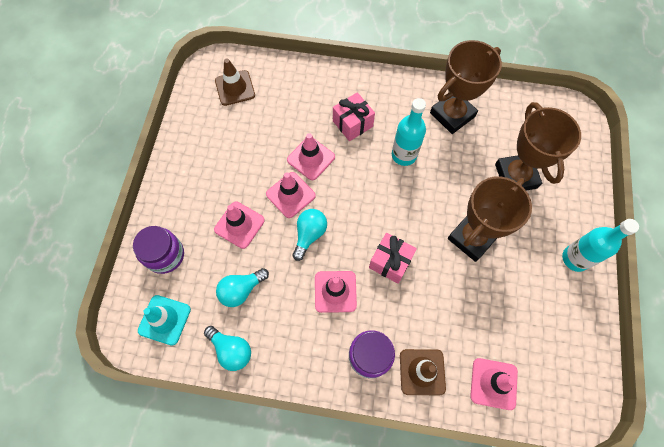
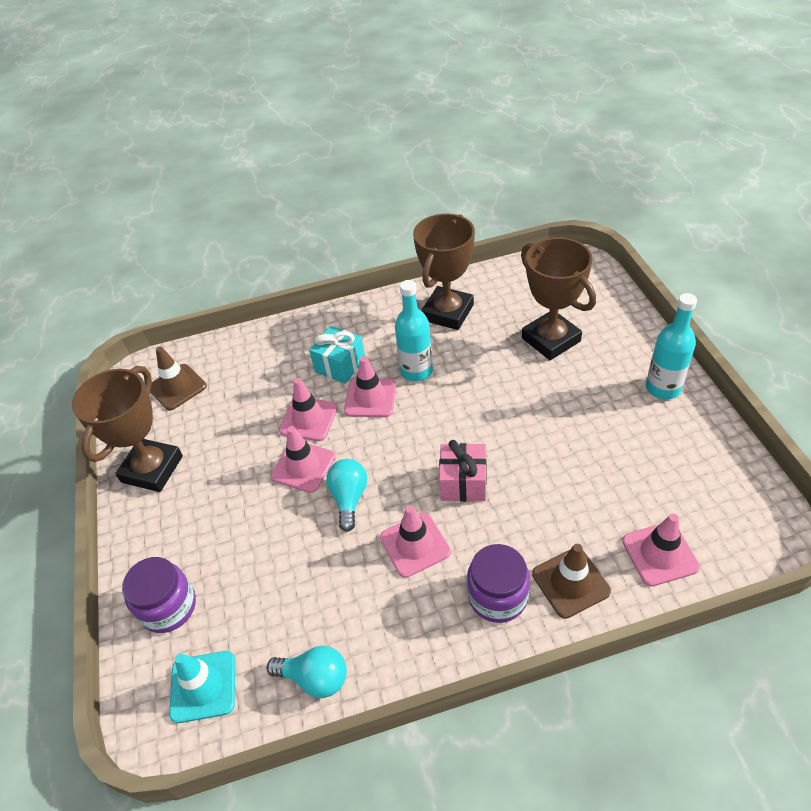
camera: 20 degrees left, 20 degrees down
pink traffic cone [214,202,265,249] -> pink traffic cone moved to [344,356,396,417]
turquoise light bulb [216,268,269,307] -> none
pink gift [333,92,375,141] -> turquoise gift [309,326,365,384]
brown trophy [448,176,532,262] -> brown trophy moved to [72,366,183,492]

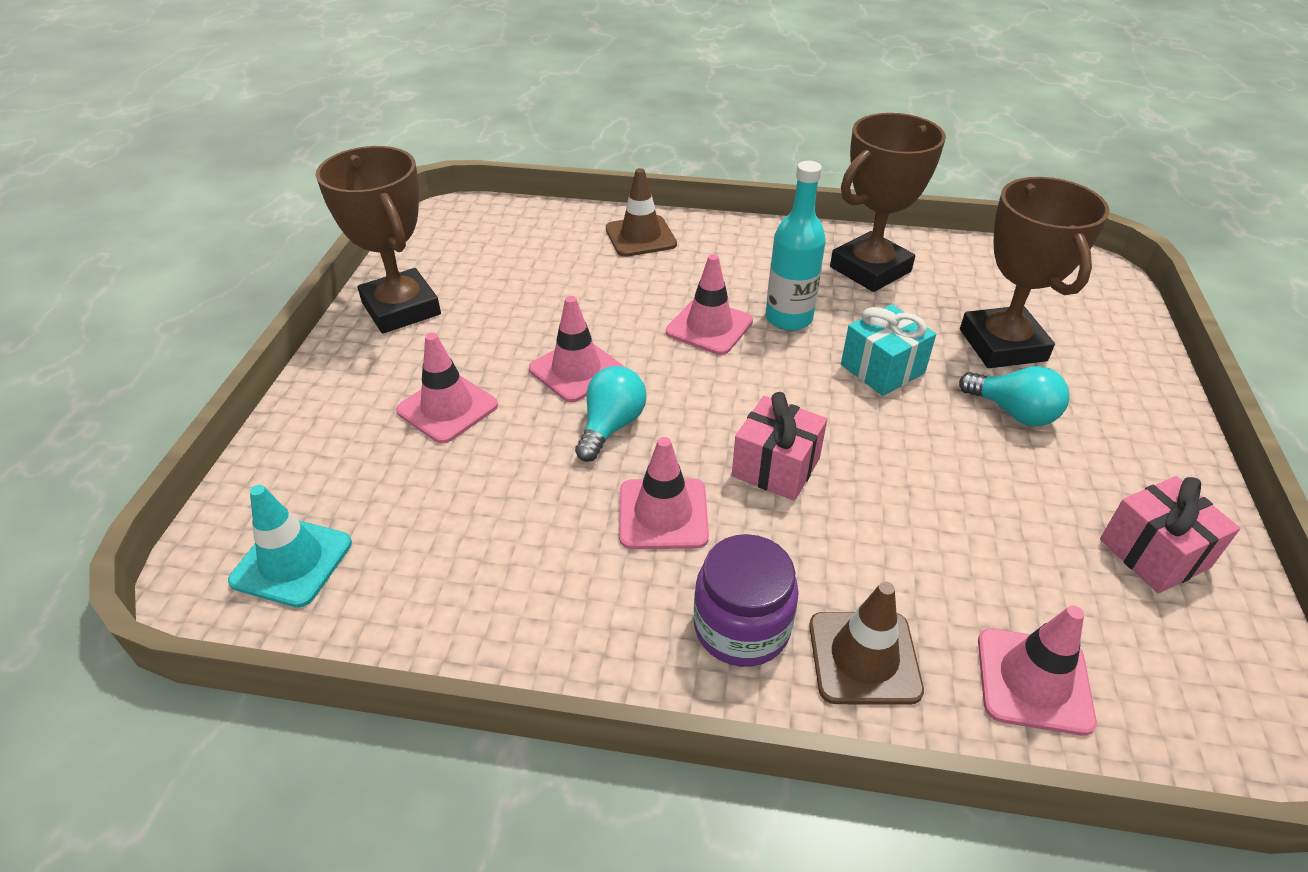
camera: 20 degrees right, 5 degrees down
brown trophy [72,366,183,492] -> brown trophy turned 75 degrees counterclockwise [316,146,441,334]
purple jar [122,557,196,633] -> none
brown traffic cone [150,347,207,410] -> brown traffic cone moved to [606,168,677,257]
turquoise light bulb [267,646,347,698] -> turquoise light bulb moved to [959,366,1070,426]
pink traffic cone [279,378,338,441] -> pink traffic cone moved to [396,333,498,444]
turquoise gift [309,326,365,384] -> turquoise gift moved to [841,304,936,396]
turquoise bottle [646,293,697,400] -> none
none -> pink gift [1100,476,1240,593]

